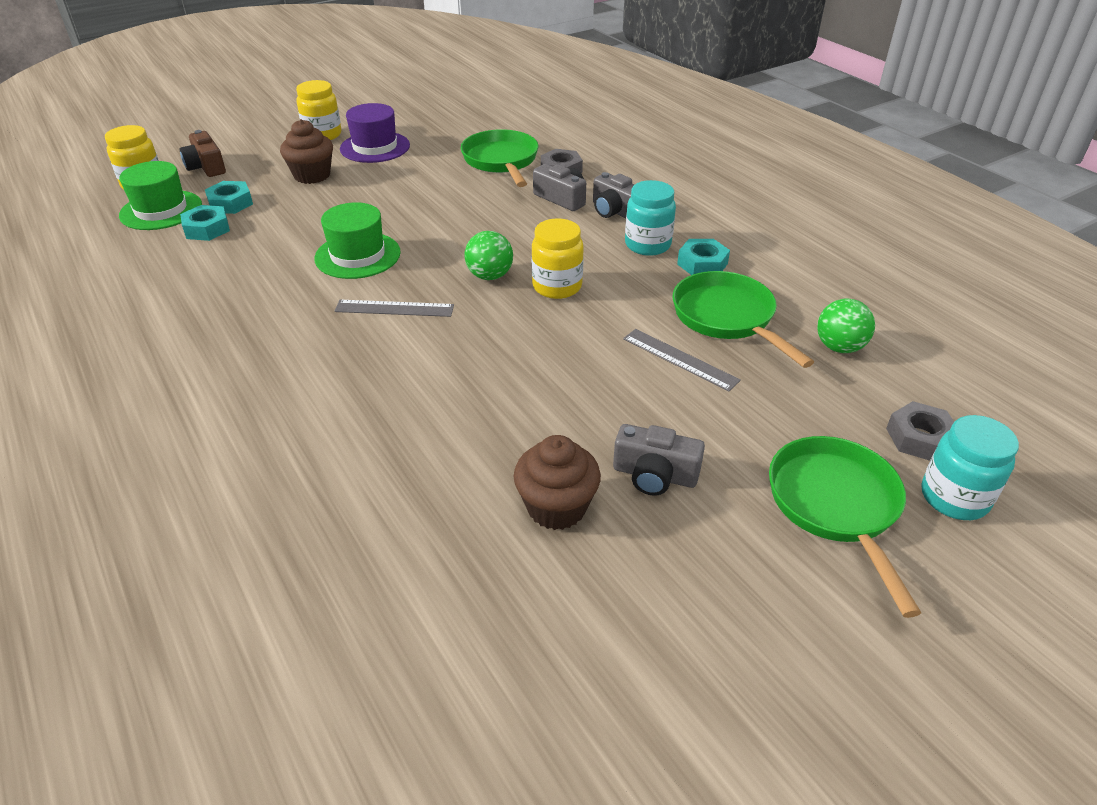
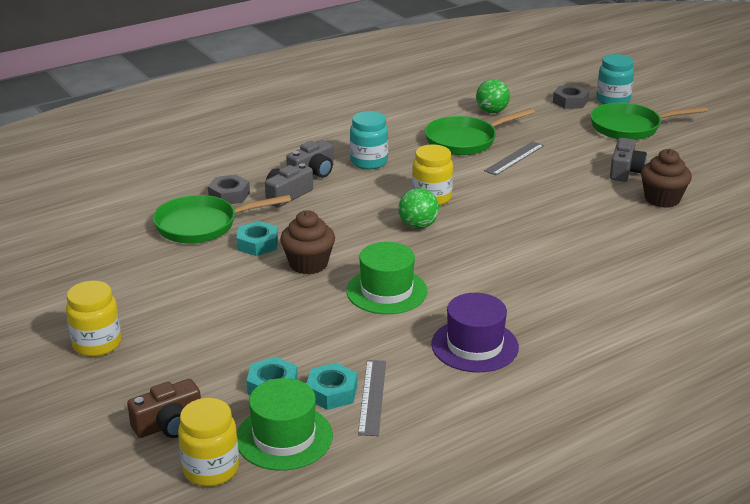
camera: 90 degrees left, 10 degrees down
brown cupcake [280,119,333,184] -> brown cupcake moved to [280,210,335,274]
grey ruler [335,300,454,317] -> grey ruler moved to [358,360,386,436]
purple hat [340,103,410,163] -> purple hat moved to [431,293,519,373]
turquoise nut [677,239,730,275] -> turquoise nut moved to [237,221,278,256]

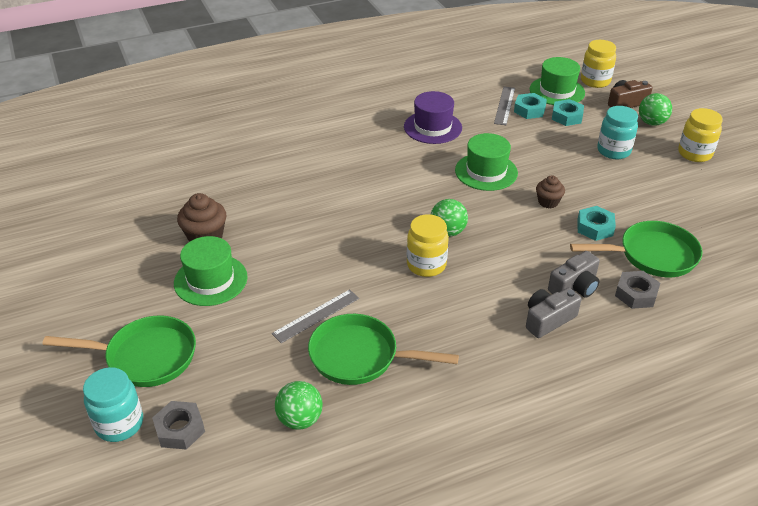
camera: 170 degrees left, 10 degrees up
brown cupcake [280,210,335,274] -> brown cupcake [536,175,565,208], size x0.63
turquoise jar [350,111,388,169] -> turquoise jar moved to [597,106,638,159]
green pan [425,108,535,155] -> green pan turned 150 degrees counterclockwise [308,314,459,385]
grey camera [610,138,647,182] -> green hat [174,236,247,306]
none -> green ball [639,93,672,126]

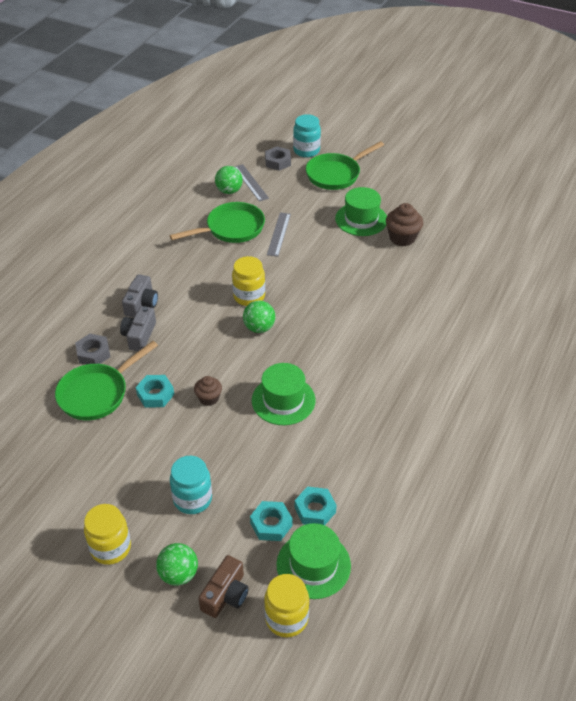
camera: 140 degrees right, 5 degrees up
purple hat [404,91,462,144] -> none
grey ruler [494,87,515,125] -> grey ruler moved to [235,164,269,202]

